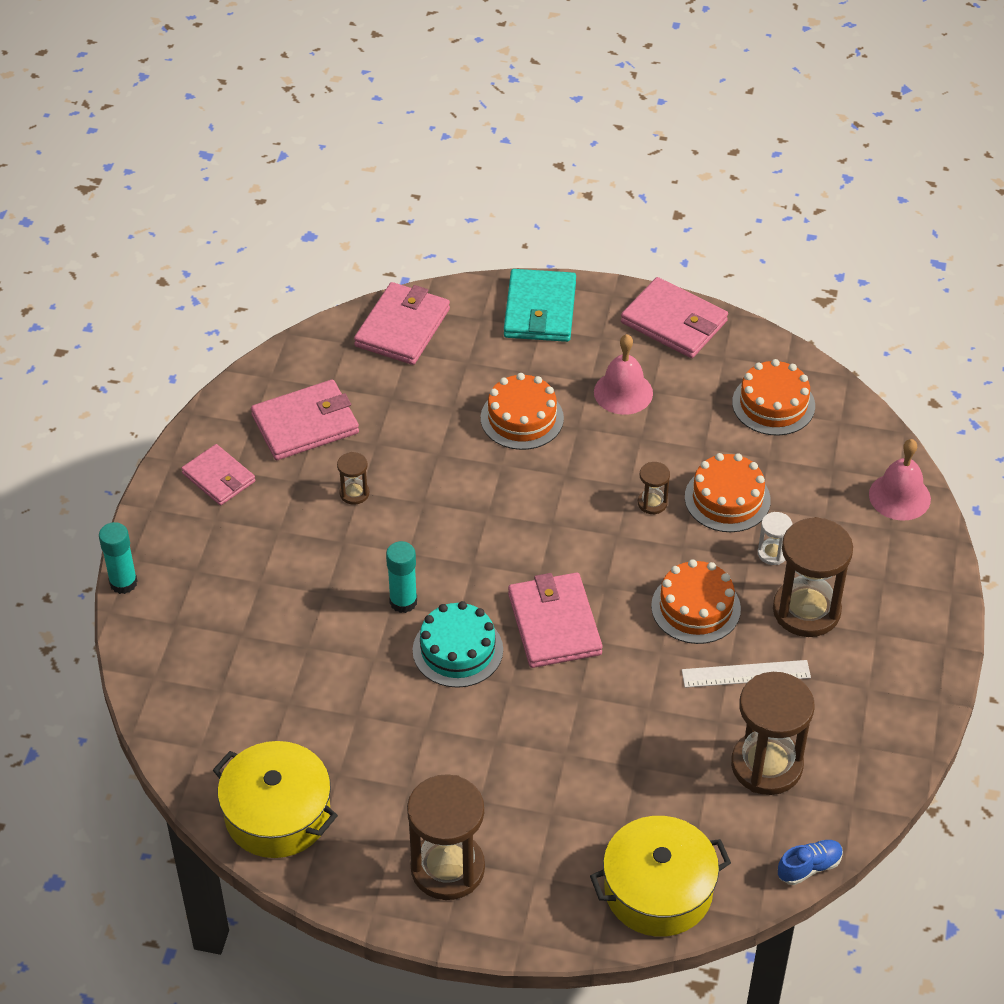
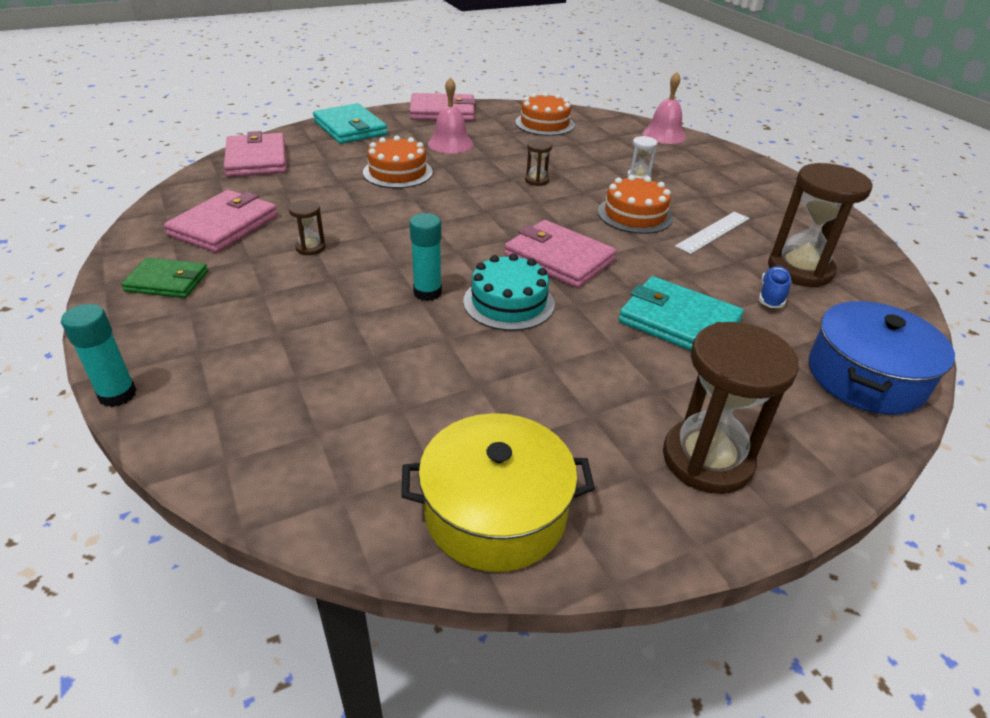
camera: 40 degrees left, 10 degrees down
pink wallet [181,444,255,505] -> green wallet [121,258,208,298]
yellow pot [590,816,731,937] -> blue pot [809,301,955,415]
orange cake [685,453,771,532] -> none
brown hourglass [773,517,853,637] -> none
blue shoe [778,840,843,885] -> blue shoe moved to [759,266,792,308]
none -> turquoise wallet [618,276,744,351]

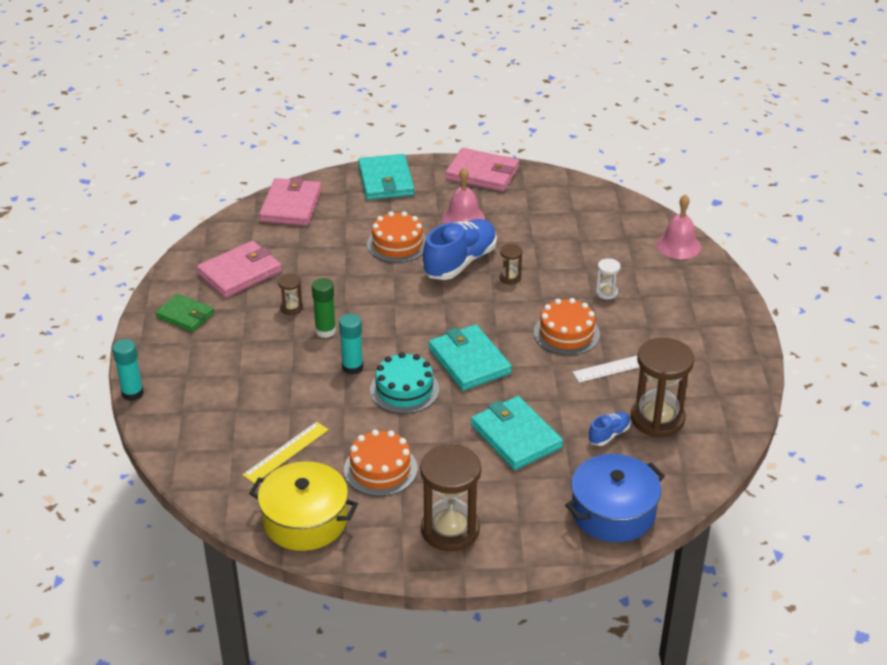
camera: 25 degrees right, 0 degrees up
pink wallet [504,220,617,288] -> turquoise wallet [429,325,512,391]
orange cake [515,92,575,136] -> orange cake moved to [344,429,418,496]
none -> yellow ruler [243,422,328,484]
none -> green glue stick [312,278,336,338]
none -> blue shoe [423,219,497,280]

